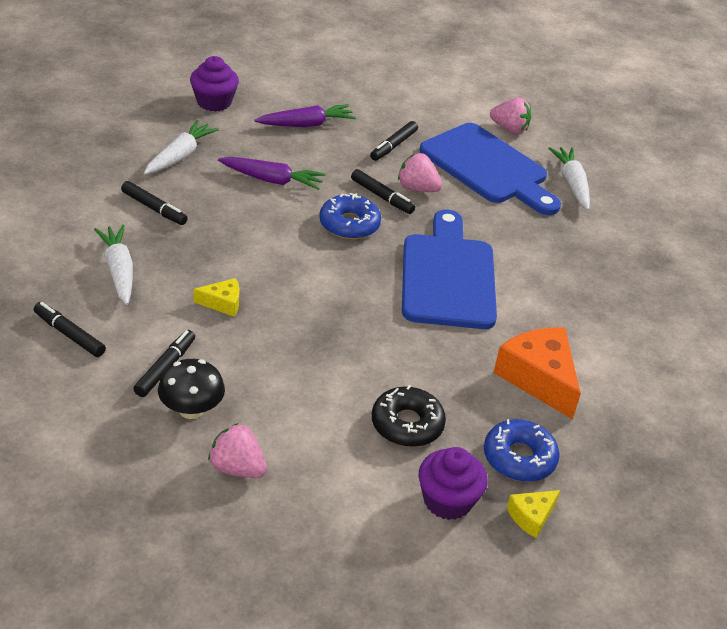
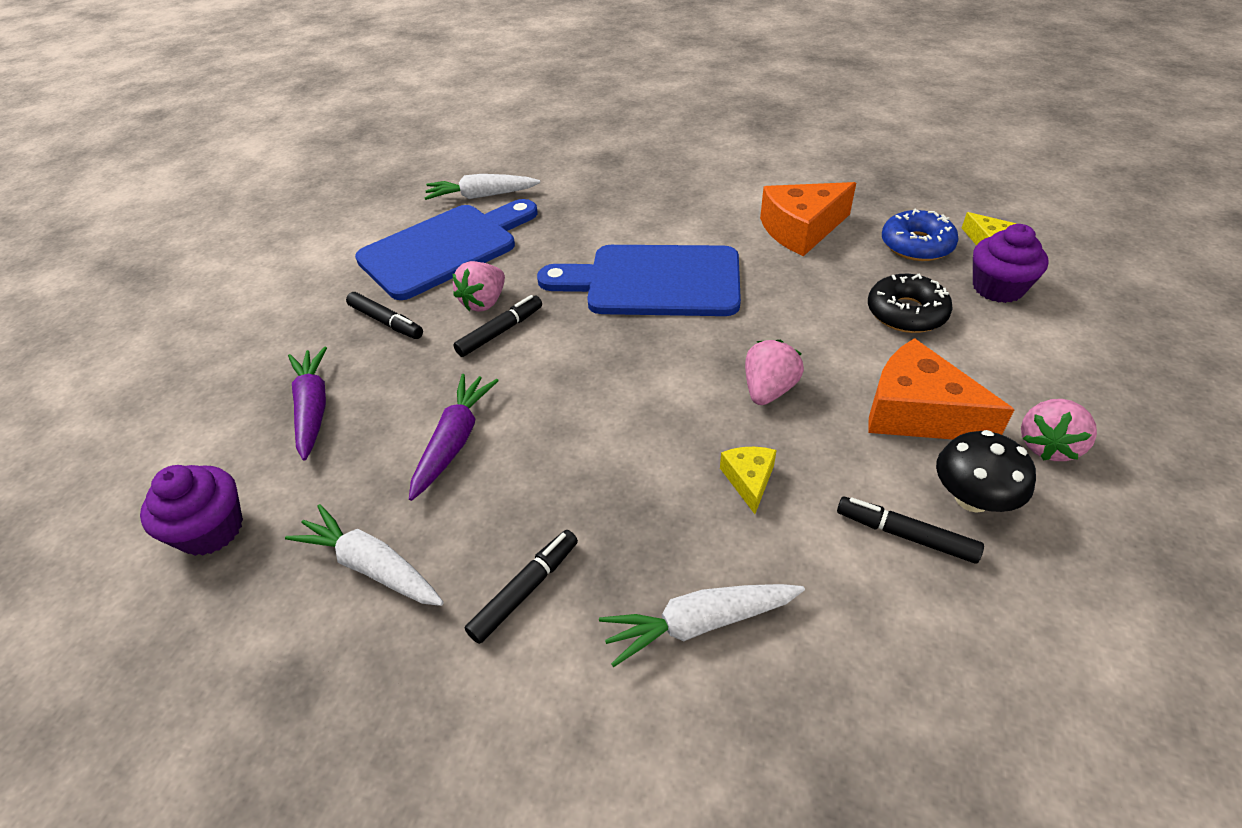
camera: 80 degrees left, 5 degrees up
black marker [34,302,106,357] -> none
blue donut [319,193,381,239] -> none
pink strawberry [490,98,531,134] -> pink strawberry moved to [745,340,804,405]
none -> orange cheese [868,338,1015,440]

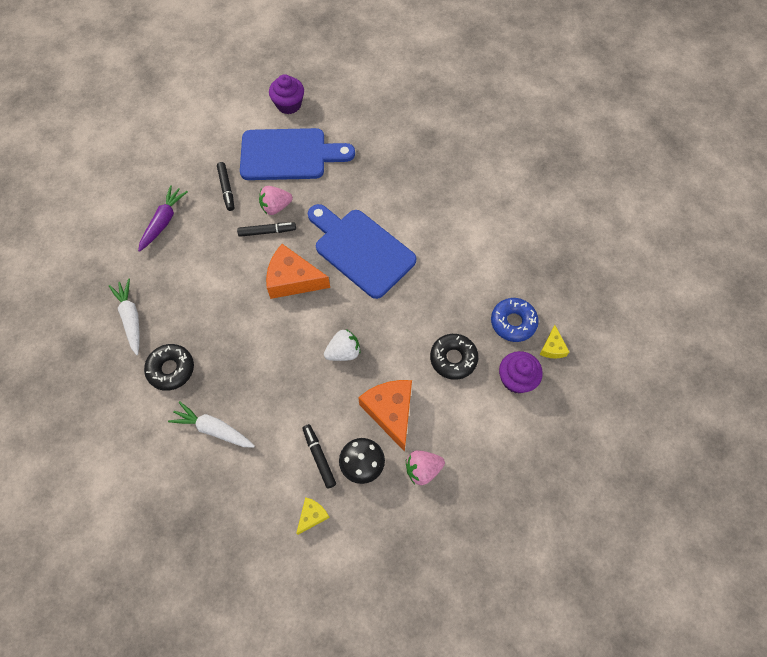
camera: 35 degrees right, 20 degrees up
purple cupcake [140,465,243,556] -> purple cupcake moved to [269,74,304,114]
purple carrot [409,374,499,501] -> none
white carrot [424,174,540,200] -> none
black marker [465,530,578,644] -> black donut [144,344,194,391]
yellow cheese [720,447,777,514] -> yellow cheese moved to [296,497,330,535]
pink strawberry [745,340,804,405] -> white strawberry [324,329,360,361]
orange cheese [760,182,856,256] -> orange cheese moved to [266,244,330,299]

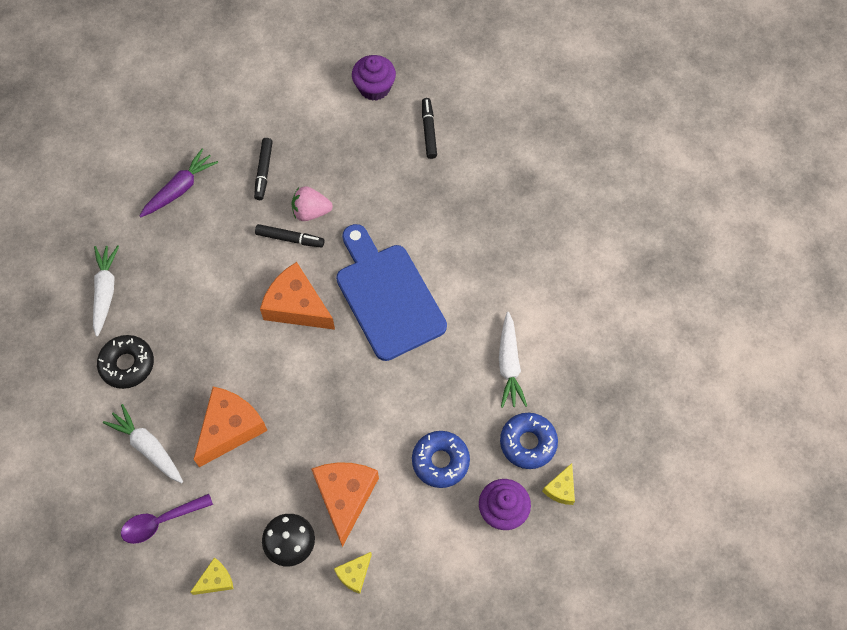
camera: 20 degrees right, 0 degrees up
blue cutting board [240,128,355,180] -> none
black marker [302,424,336,489] -> black marker moved to [422,98,437,159]
white strawberry [324,329,360,361] -> none
pink strawberry [406,450,445,485] -> yellow cheese [334,552,372,594]
black donut [430,334,479,380] -> blue donut [412,431,470,488]
none -> purple spoon [121,494,213,544]
none -> orange cheese [194,386,268,467]
none -> white carrot [499,312,527,408]

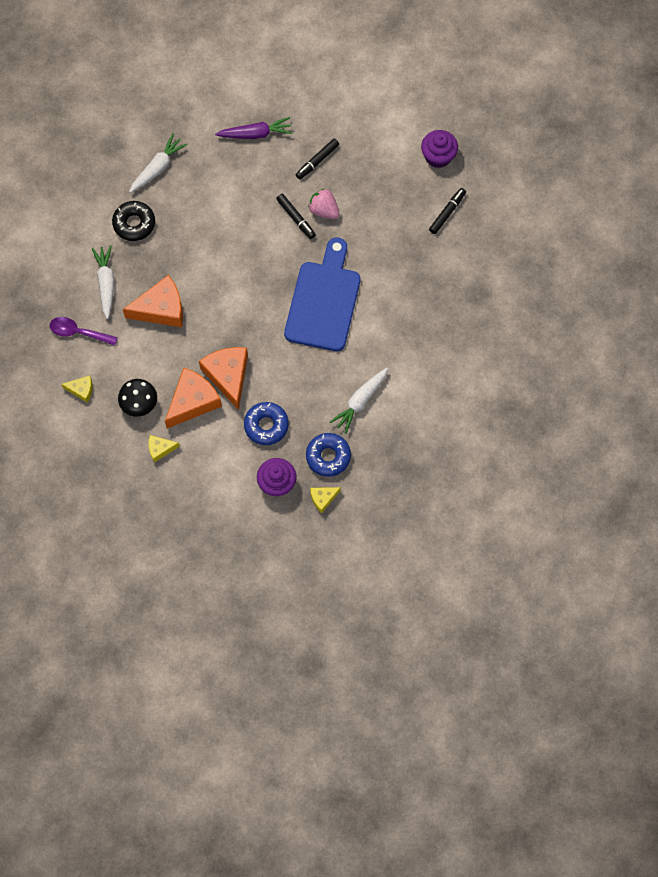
camera: 40 degrees right, 5 degrees up
orange cheese [260,262,335,330] -> orange cheese moved to [199,347,248,410]

